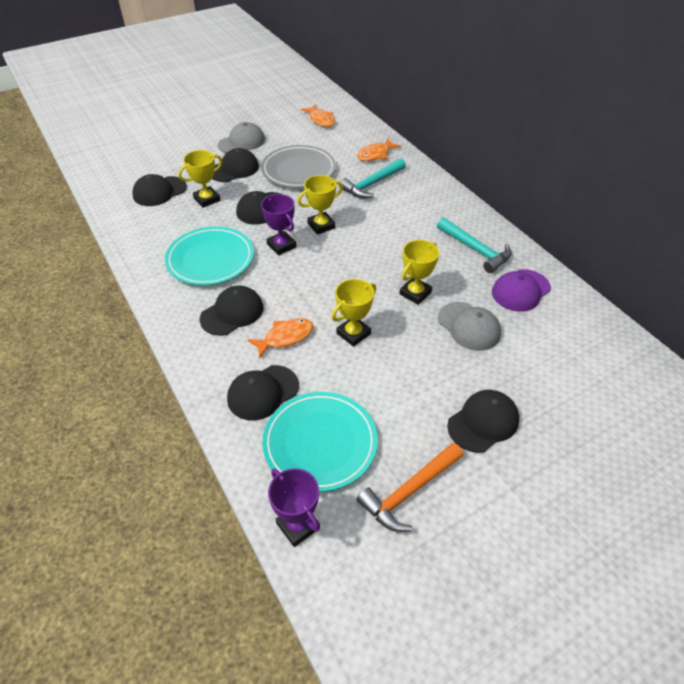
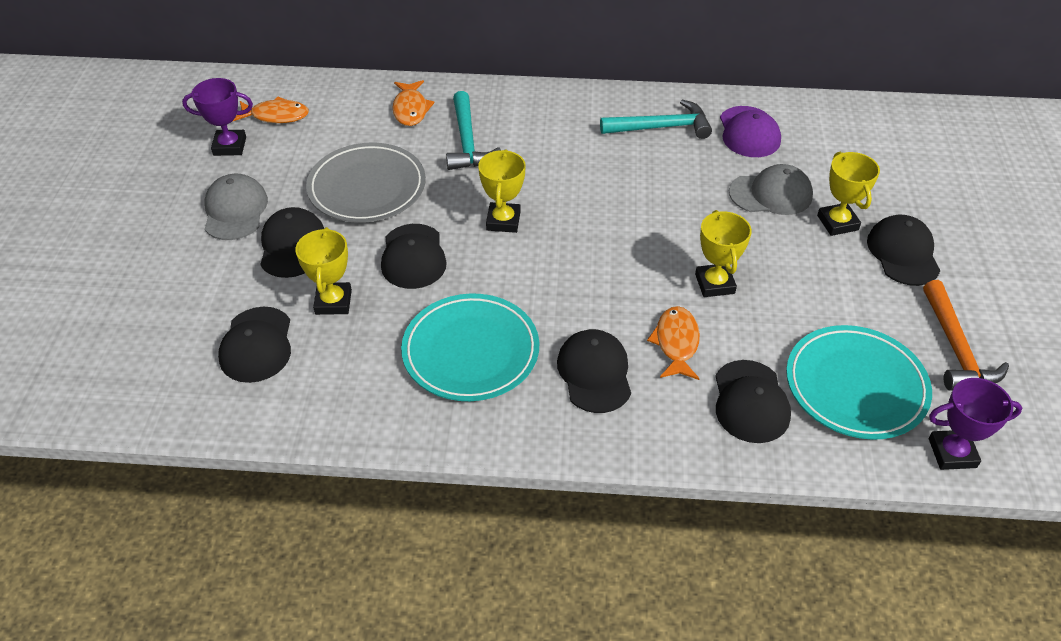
camera: 55 degrees left, 0 degrees up
purple trophy [261,194,296,255] -> purple trophy moved to [182,78,253,156]
yellow trophy [400,240,439,305] -> yellow trophy moved to [817,152,880,236]

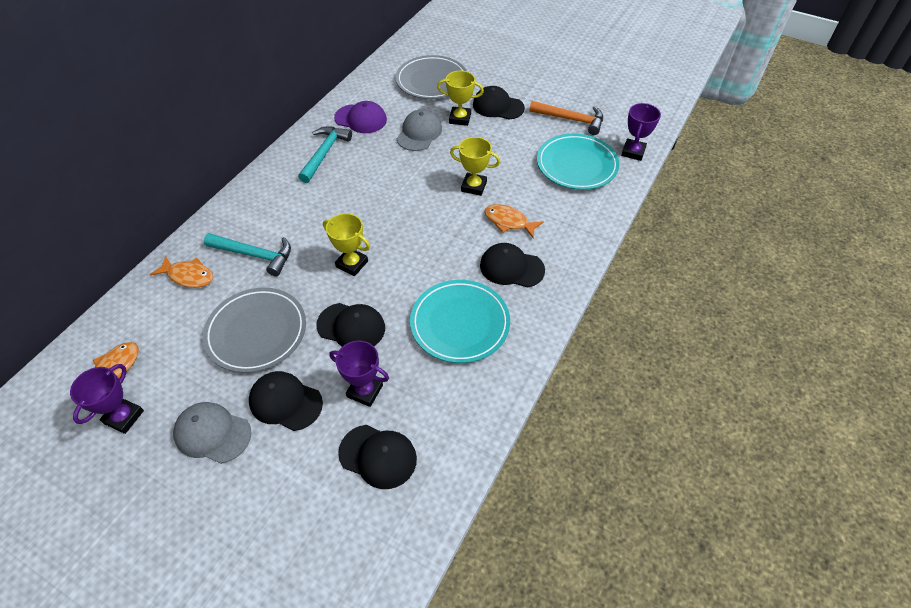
camera: 65 degrees left, 5 degrees up
yellow trophy [295,227,352,315] -> purple trophy [329,340,389,407]
black cap [715,360,791,443] -> none
none -> grey plate [396,55,467,99]

